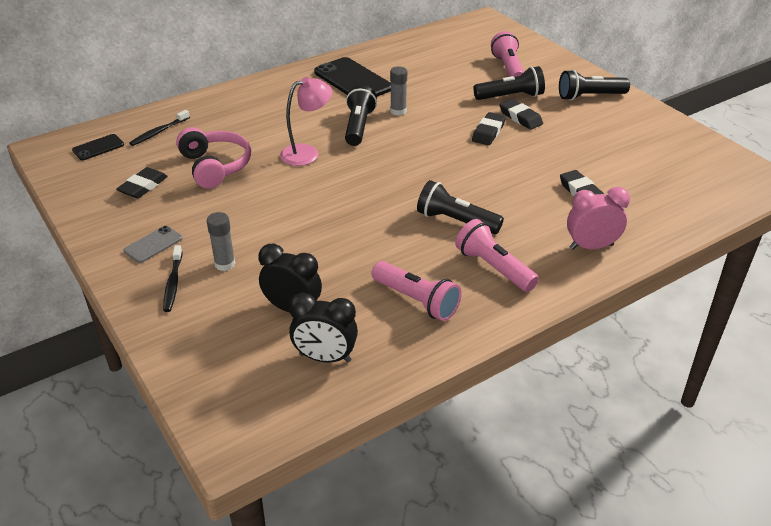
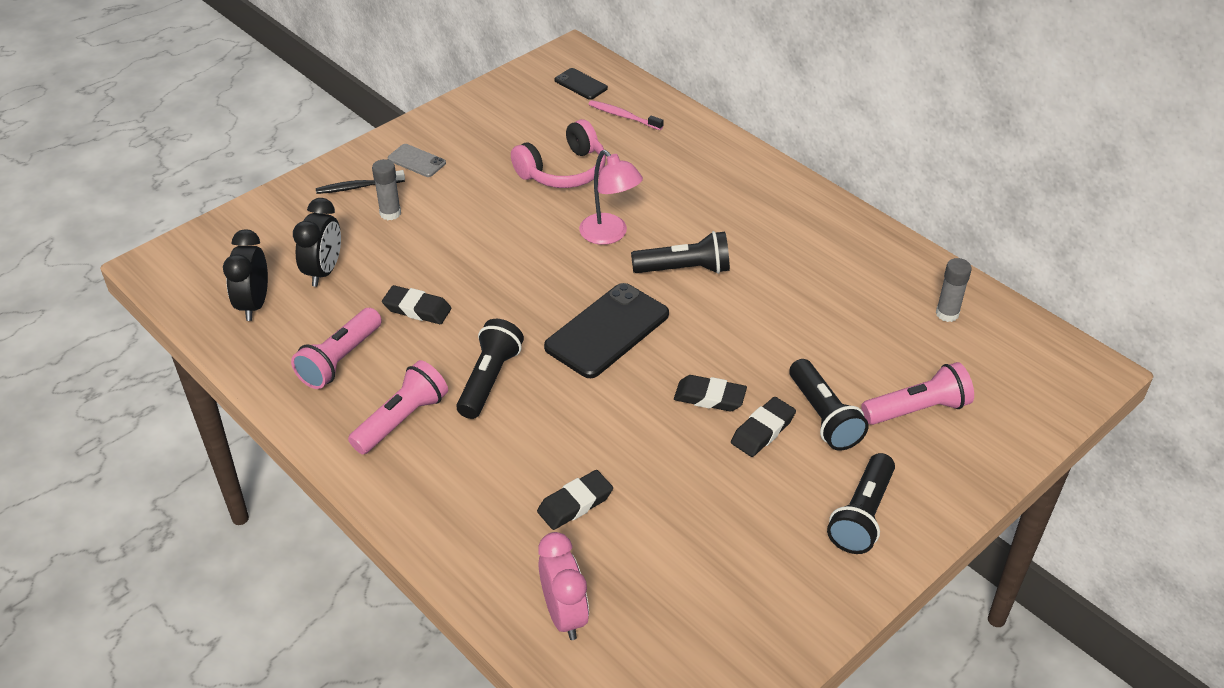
camera: 80 degrees right, 5 degrees up
black eraser [116,167,168,198] -> black eraser moved to [382,285,451,324]
black toothbrush [129,110,190,146] -> pink toothbrush [589,100,664,130]
black phone [314,57,391,97] -> black phone moved to [544,283,669,378]
grey glue stick [390,66,407,116] -> grey glue stick moved to [936,258,972,322]
black flashlight [559,70,630,101] -> black flashlight turned 135 degrees counterclockwise [827,453,895,554]
pink clock [567,187,630,250] -> pink clock moved to [538,532,589,640]

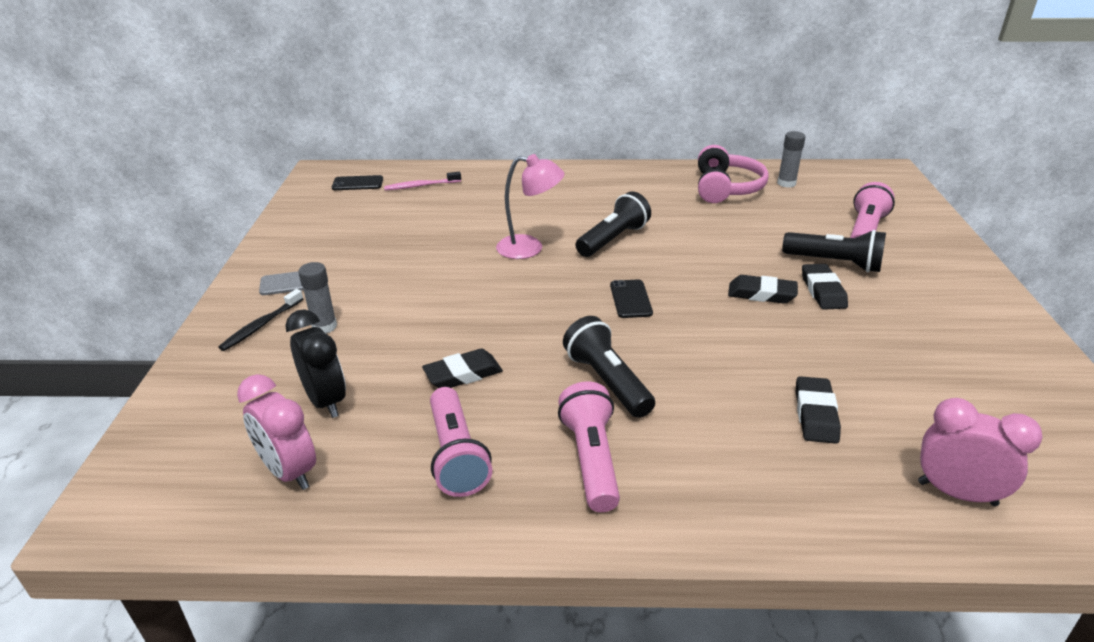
camera: 45 degrees left, 10 degrees down
black clock [223,229,268,321] -> pink clock [237,374,316,490]
pink headphones [511,119,606,188] -> pink headphones moved to [698,145,769,203]
black phone [544,283,669,378] -> black phone [610,279,653,318], size x0.51
black eraser [674,375,747,411] -> black eraser turned 45 degrees clockwise [728,275,798,304]
black flashlight [827,453,895,554] -> none

